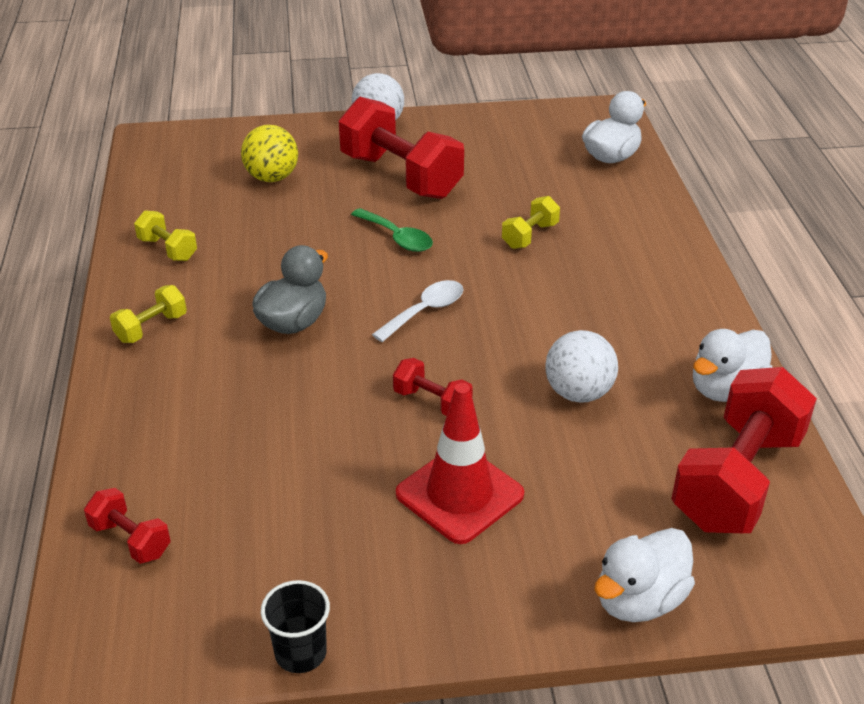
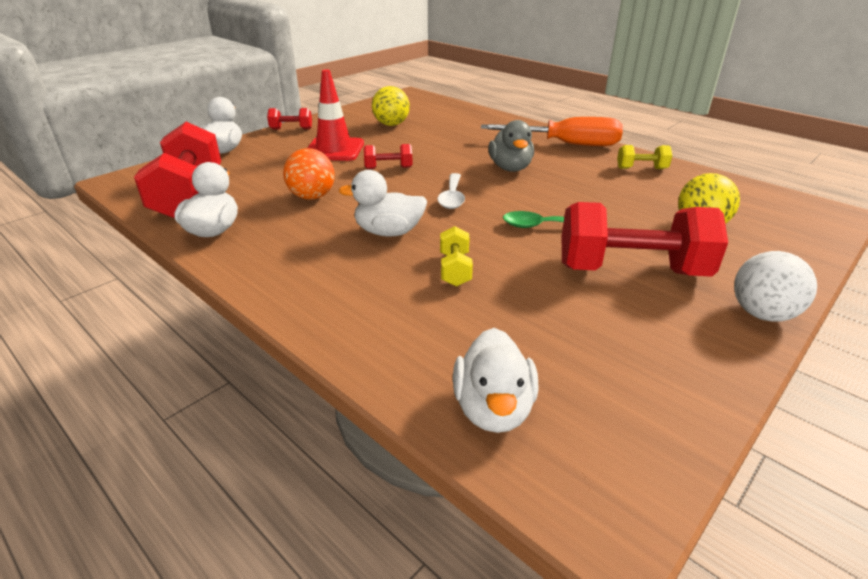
camera: 140 degrees right, 5 degrees down
red dumbbell [84,488,170,564] -> red dumbbell moved to [267,108,312,129]
yellow dumbbell [110,285,187,343] -> orange screwdriver [481,117,623,146]
black cup [261,580,330,673] -> none
white ball [545,330,618,403] -> orange ball [283,148,335,200]
none -> white duck [339,170,427,237]
none -> yellow ball [372,86,410,126]

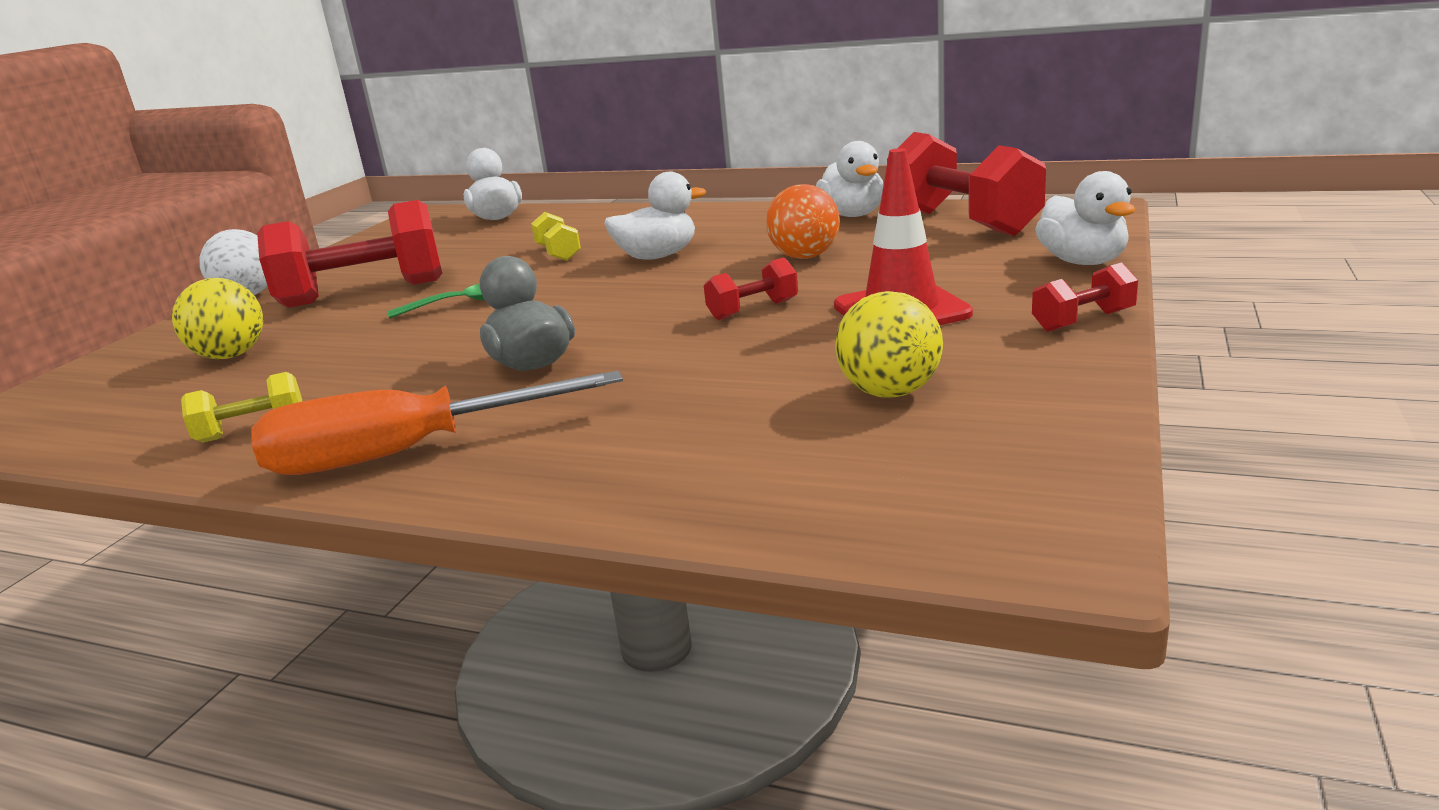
camera: 160 degrees right, 10 degrees down
white spoon [437,173,465,209] -> none

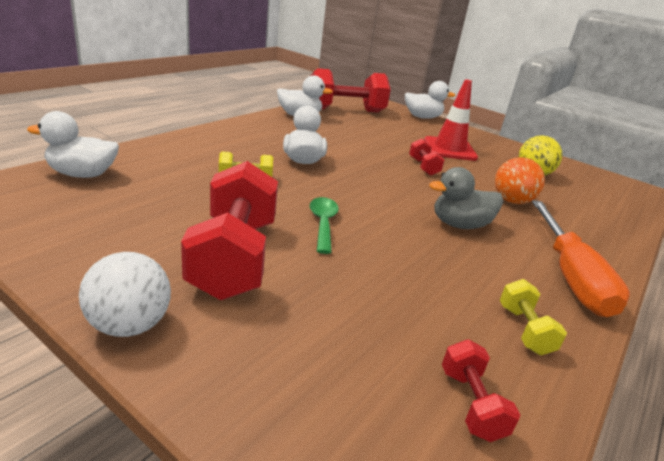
camera: 80 degrees left, 5 degrees up
yellow ball [172,278,263,359] -> none
orange ball [766,184,840,259] -> orange ball moved to [495,157,545,204]
red dumbbell [1032,262,1139,332] -> red dumbbell moved to [442,339,520,442]

